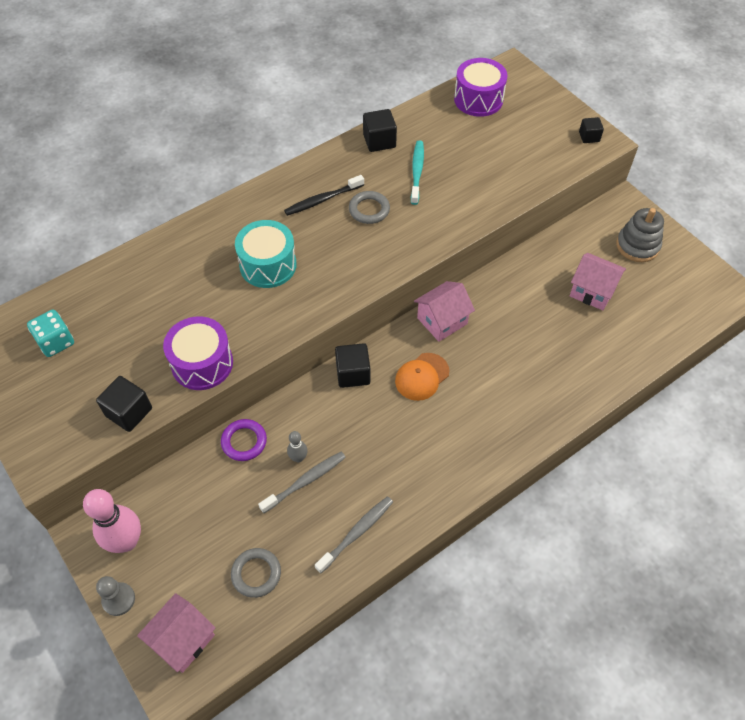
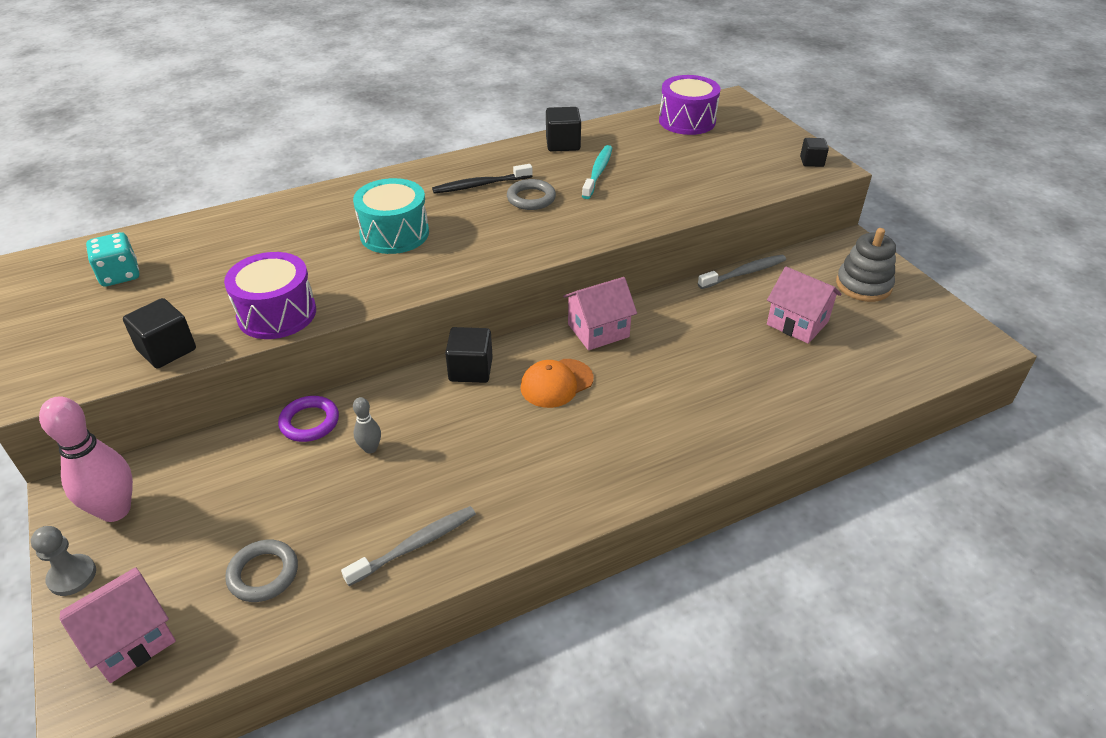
camera: 10 degrees right, 15 degrees down
grey toothbrush [258,452,346,513] -> grey toothbrush moved to [698,255,786,289]

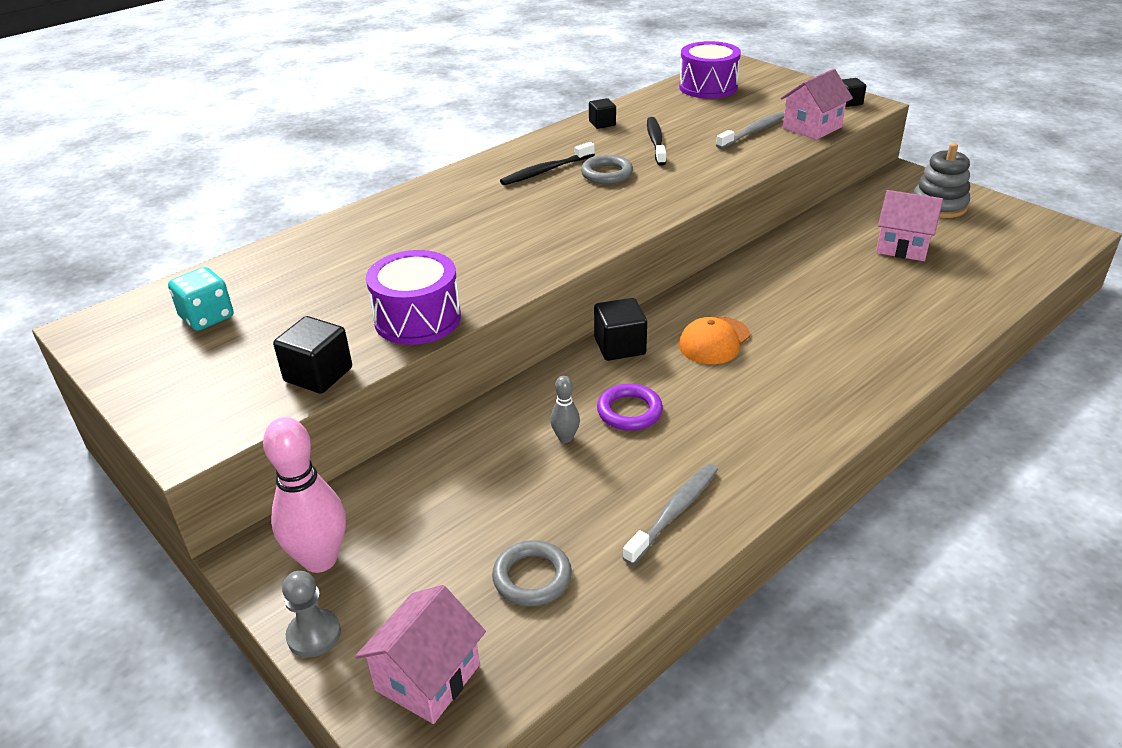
camera: 15 degrees left, 5 degrees down
purple ring [278,396,339,442] -> purple ring moved to [597,384,663,431]
turquoise drum [353,178,429,254] -> none
black cube [546,107,581,151] -> black cube [589,98,616,129], size x0.63
pink house [563,277,637,350] -> pink house moved to [781,69,853,140]
turquoise toothbrush [582,145,612,199] -> black toothbrush [647,117,666,166]
grey toothbrush [698,255,786,289] -> grey toothbrush moved to [716,112,785,149]

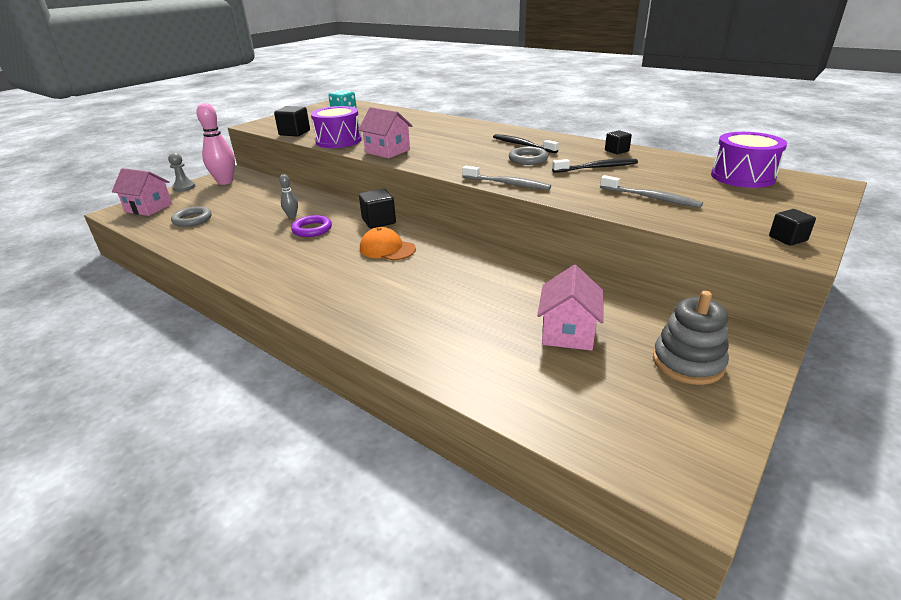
camera: 80 degrees right, 5 degrees down
grey toothbrush [623,463,718,565] -> grey toothbrush moved to [462,166,551,190]
pink house [781,69,853,140] -> pink house moved to [358,107,412,158]

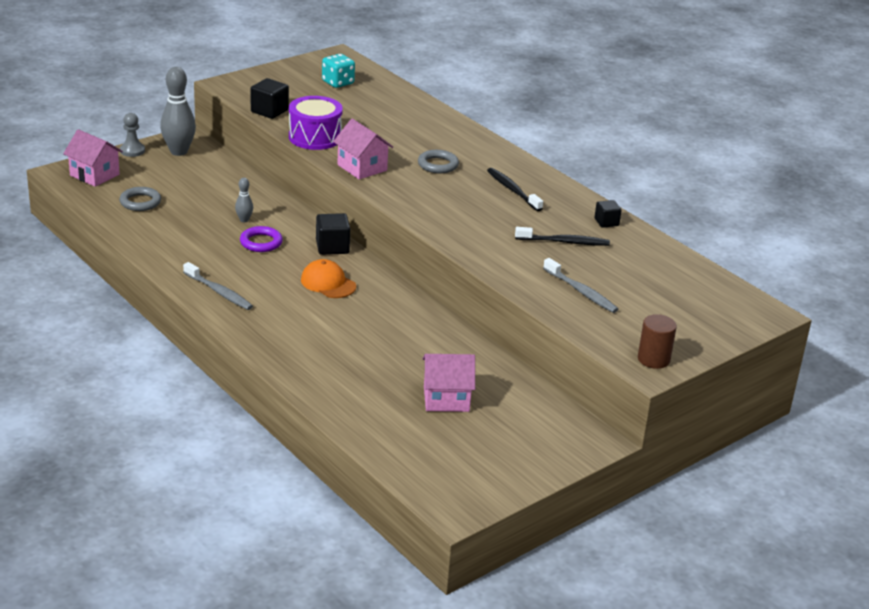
camera: 10 degrees right, 0 degrees up
pink bowling pin [196,103,235,185] -> grey bowling pin [160,67,196,156]
grey toothbrush [462,166,551,190] -> grey toothbrush moved to [183,262,253,310]
grey ring [509,147,548,165] -> grey ring moved to [418,150,459,173]
pink house [537,265,604,351] -> pink house turned 60 degrees clockwise [422,354,475,412]
grey stacking toy [653,291,729,385] -> none
purple drum [711,132,787,188] -> none
black cube [769,209,816,246] -> brown cylinder [638,314,677,369]

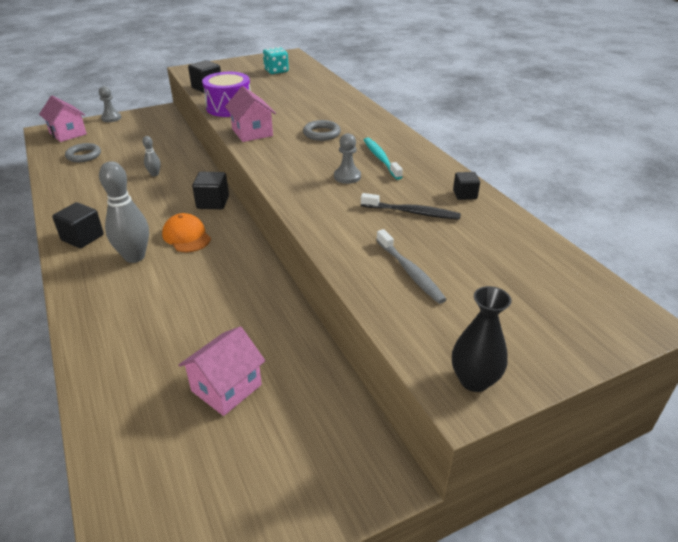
camera: 15 degrees right, 5 degrees up
grey bowling pin [160,67,196,156] -> grey bowling pin moved to [99,161,149,263]
grey toothbrush [183,262,253,310] -> black cube [52,202,104,248]
purple ring [240,226,283,252] -> none
pink house [422,354,475,412] -> pink house turned 60 degrees counterclockwise [179,326,265,416]
black toothbrush [487,168,543,211] -> turquoise toothbrush [364,138,403,180]
brown cylinder [638,314,677,369] -> black vase [452,286,512,392]
none -> grey pawn [334,133,361,184]

